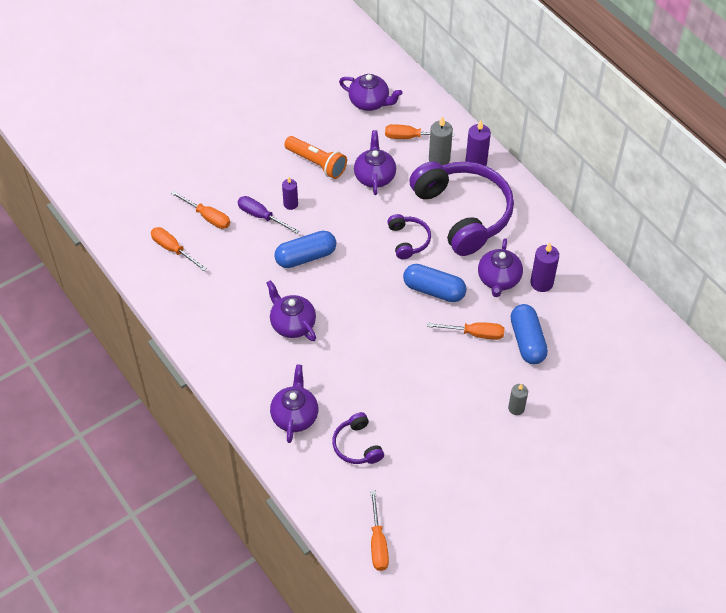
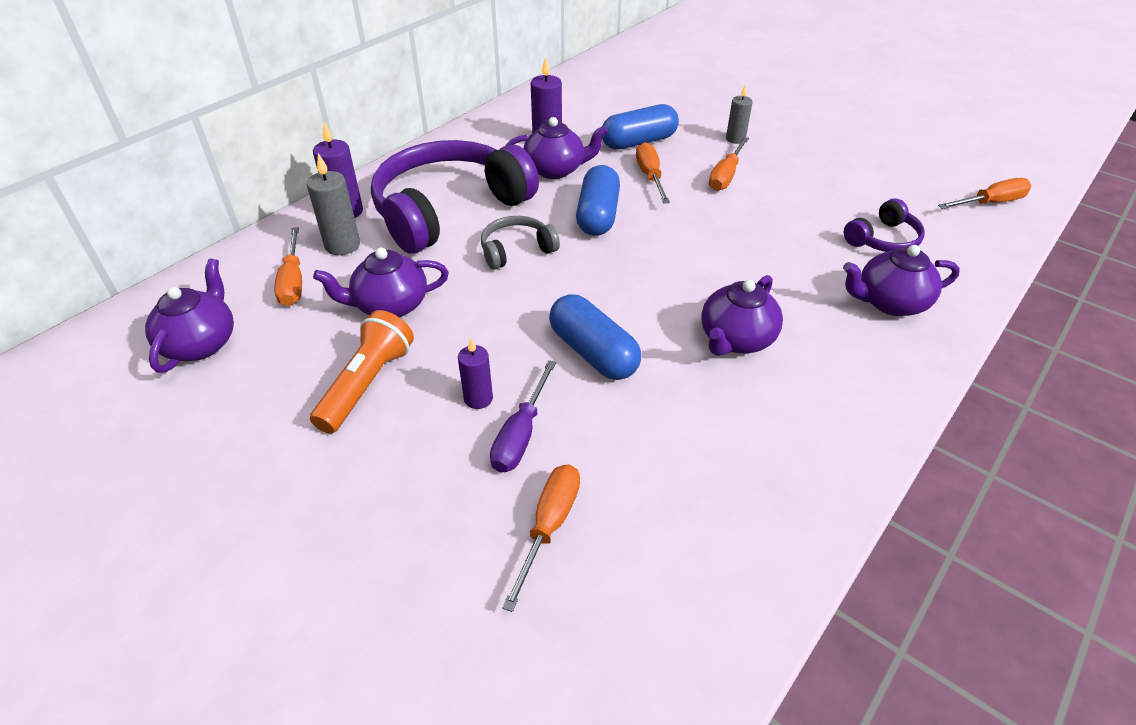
camera: 105 degrees left, 10 degrees down
orange screwdriver [151,227,207,271] -> orange screwdriver moved to [709,137,749,191]
purple headphones [387,214,431,259] -> grey headphones [481,216,560,270]

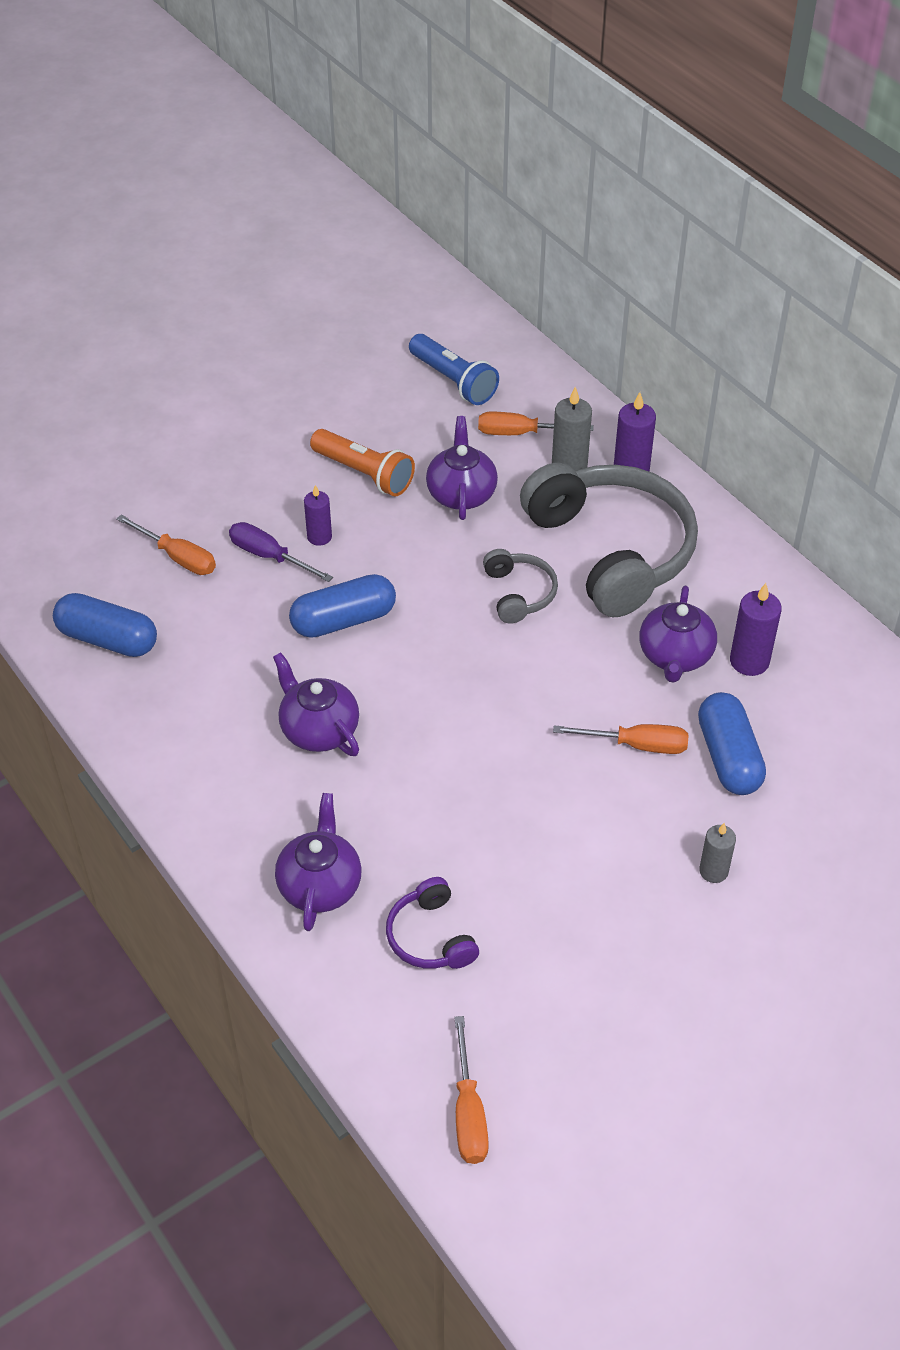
camera: 105 degrees right, 5 degrees up
purple teapot [145,258,234,373] -> blue flashlight [409,334,499,405]
purple headphones [371,140,539,254] -> grey headphones [520,463,698,617]
blue capsule [576,165,620,236] -> blue capsule moved to [53,593,157,657]
orange screwdriver [709,137,749,191] -> none

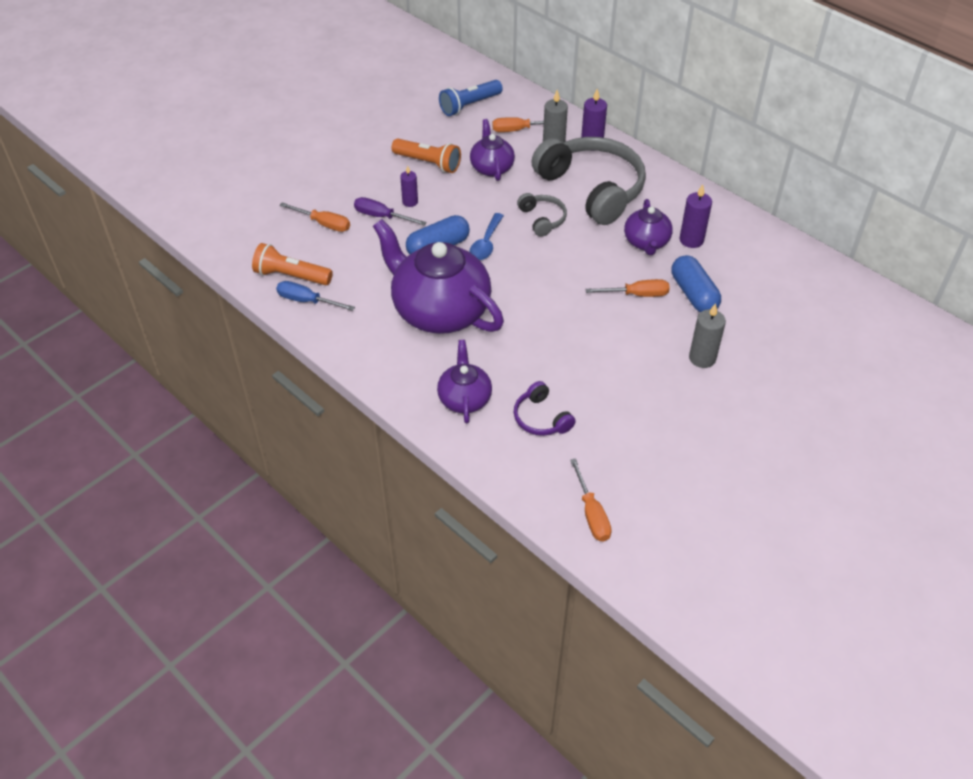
camera: 10 degrees left, 0 degrees up
blue capsule [53,593,157,657] -> orange flashlight [252,243,333,285]
purple teapot [273,652,359,756] -> purple teapot [373,219,504,334], size x1.94
blue flashlight [409,334,499,405] -> blue flashlight turned 105 degrees clockwise [439,80,503,116]
grey candle [699,823,736,883] -> grey candle [689,303,726,368], size x1.50
none -> blue screwdriver [276,281,355,311]
none -> blue spoon [470,213,504,260]

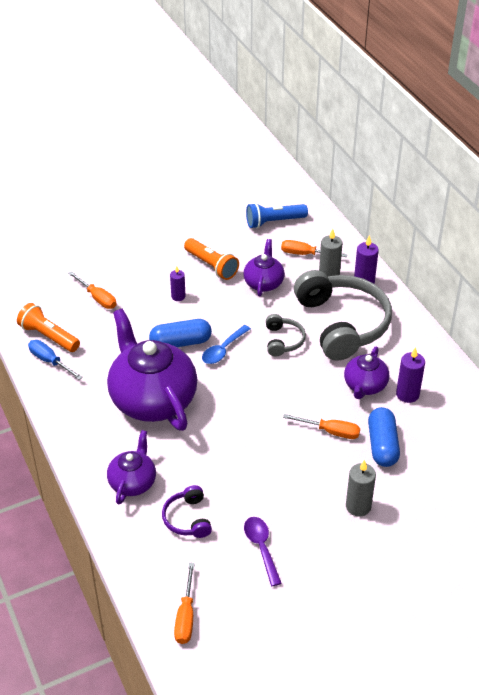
camera: 20 degrees right, 5 degrees down
purple screwdriver [354,197,426,225] -> none
none -> purple spoon [244,517,282,586]

